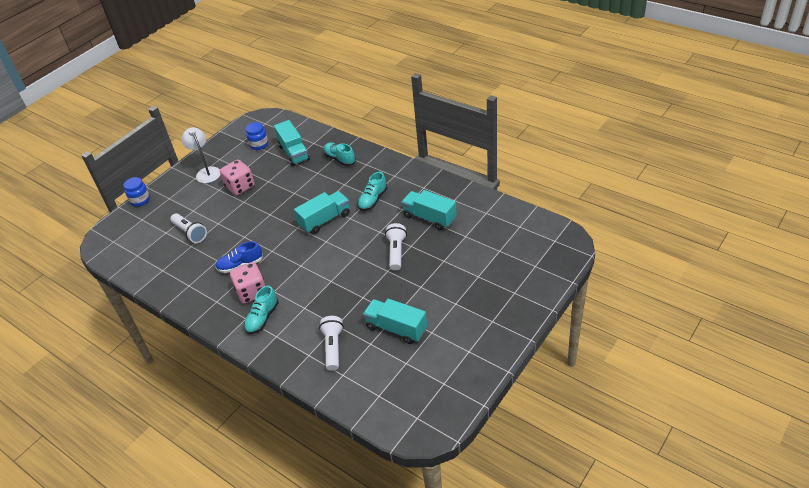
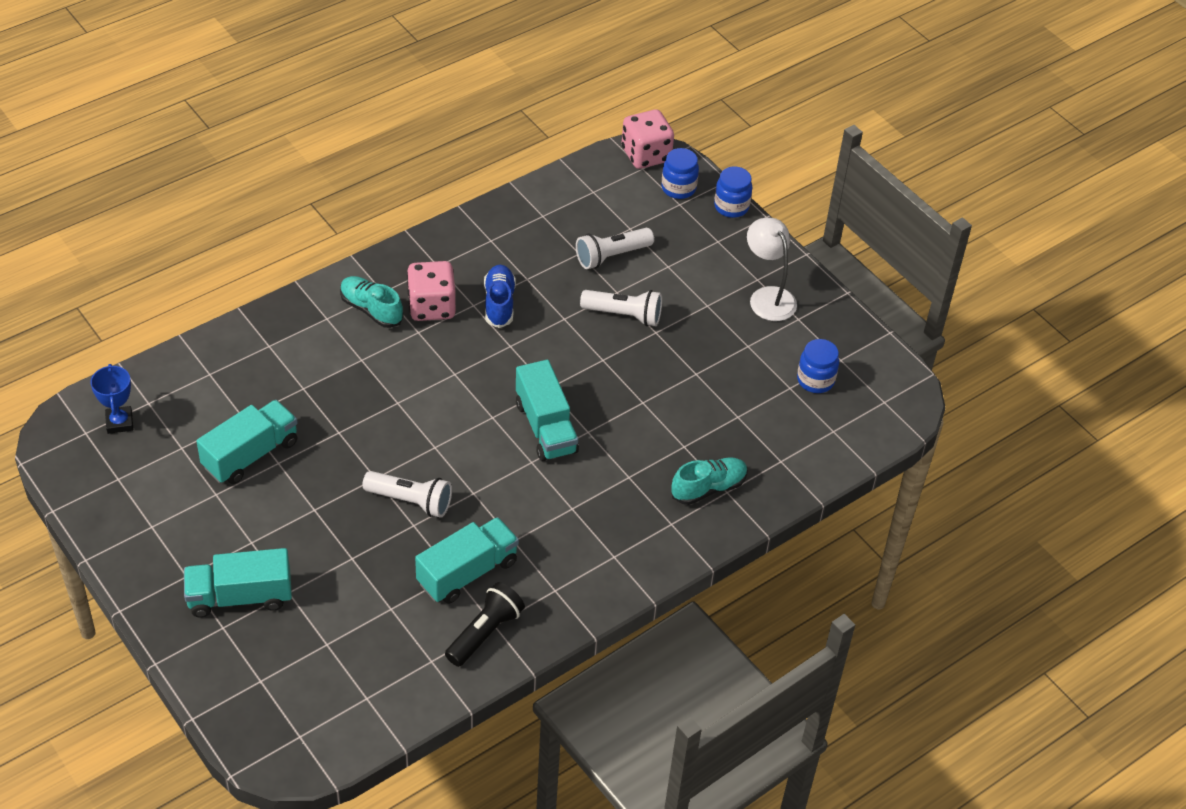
camera: 100 degrees right, 5 degrees up
white lamp [181,127,221,183] -> white lamp turned 105 degrees counterclockwise [747,218,797,321]
pink dice [220,160,255,196] -> pink dice moved to [622,109,674,169]
turquoise truck [274,120,310,166] -> turquoise truck moved to [184,548,292,618]
white flashlight [319,316,344,371] -> white flashlight moved to [580,290,662,326]
turquoise shoe [357,172,387,211] -> none
none -> blue trophy [90,364,133,434]
none -> black flashlight [445,582,525,667]
none -> blue jar [661,148,699,199]

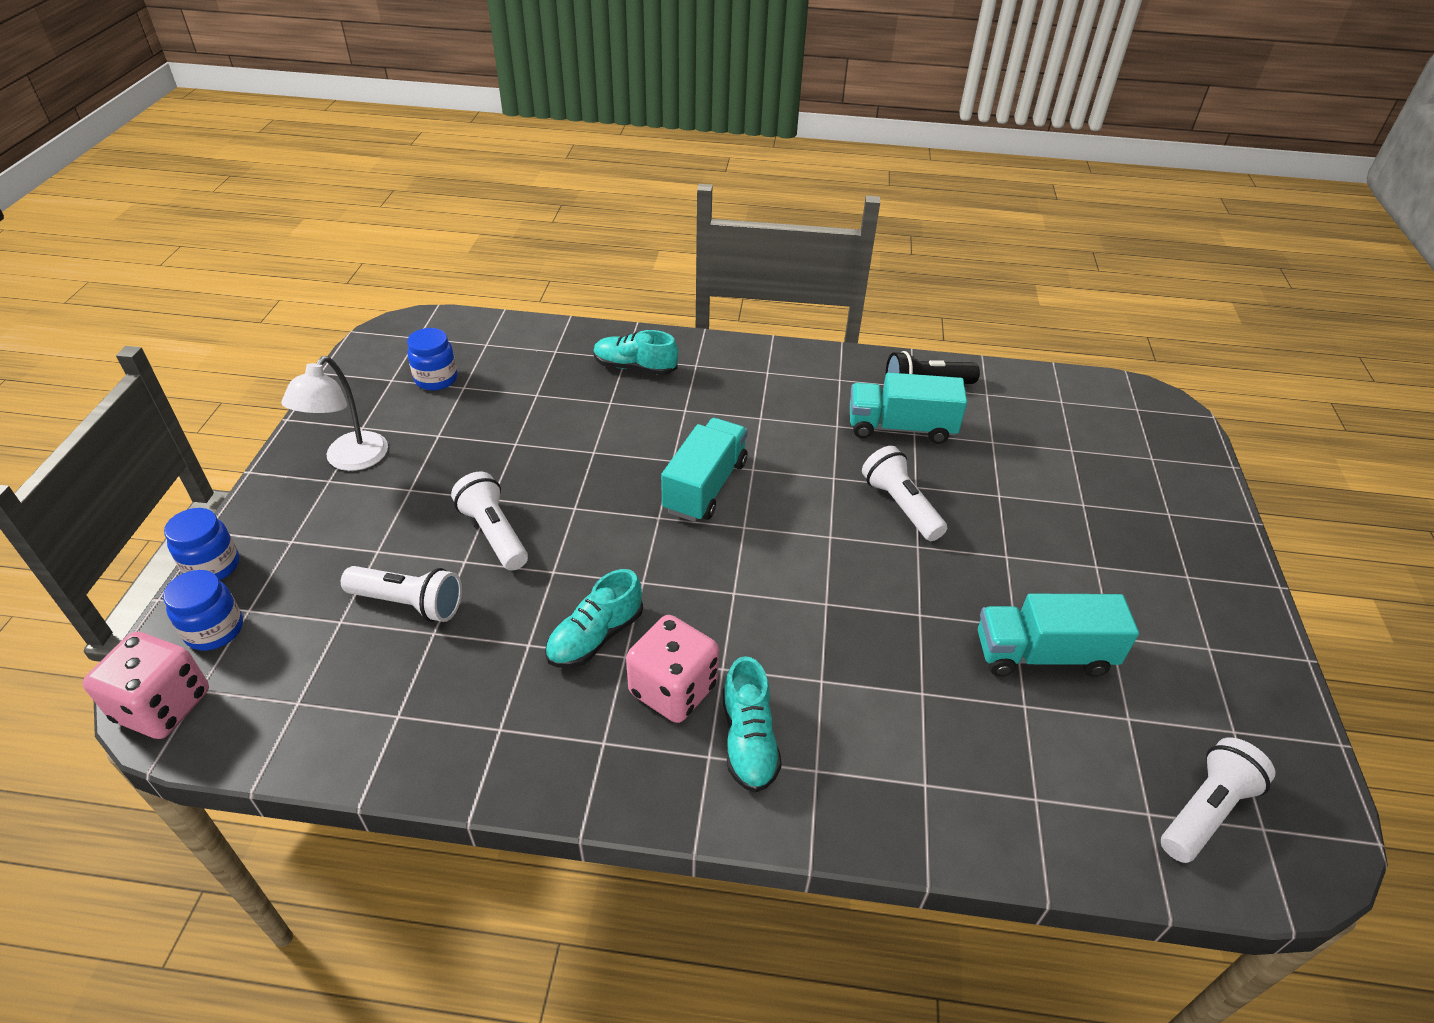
camera: 135 degrees left, 5 degrees down
blue trophy [90,364,133,434] -> white flashlight [1161,737,1275,863]
turquoise truck [184,548,292,618] -> none
blue shoe [484,265,516,328] -> turquoise shoe [545,569,643,668]

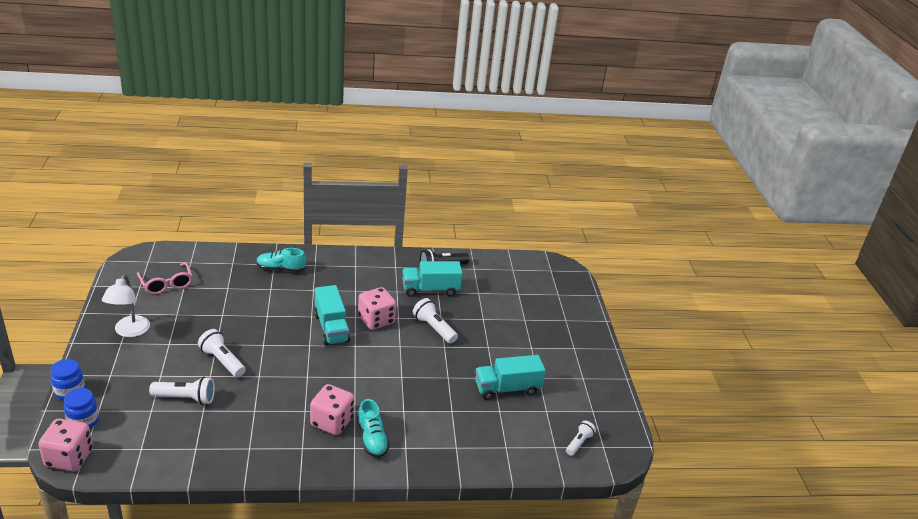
camera: 15 degrees left, 10 degrees down
blue jar [407,328,458,391] -> pink glasses [137,262,193,294]
turquoise shoe [545,569,643,668] -> none
turquoise truck [661,418,748,522] -> turquoise truck turned 150 degrees clockwise [314,285,350,346]
white flashlight [1161,737,1275,863] -> white flashlight [566,421,596,456], size x0.66
none -> pink dice [358,287,396,330]

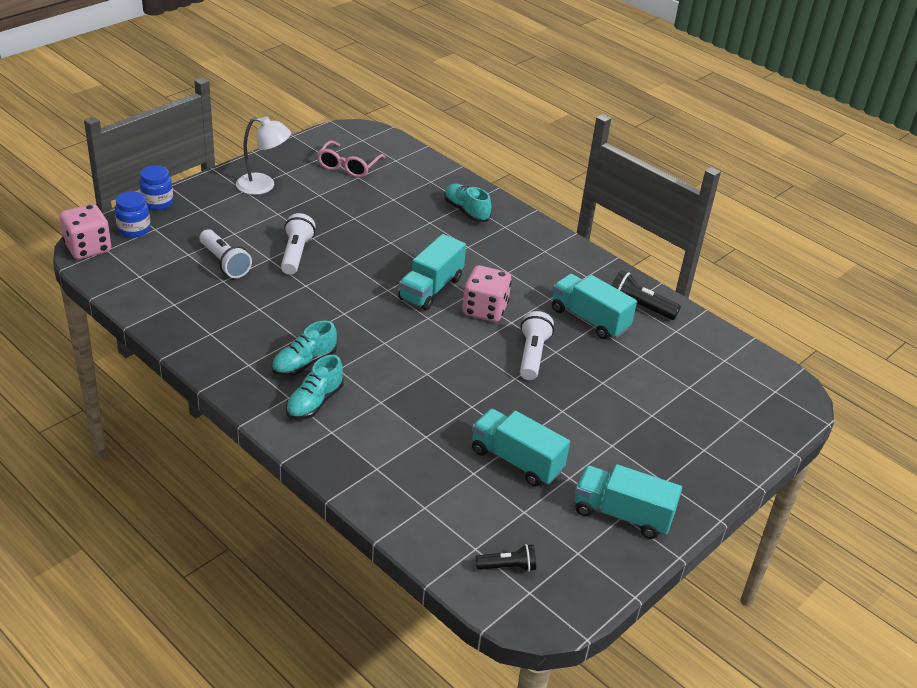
camera: 50 degrees right, 5 degrees up
white lamp [102,275,150,337] -> white lamp turned 135 degrees counterclockwise [236,116,291,195]
pink dice [310,384,354,435] -> turquoise shoe [271,320,337,377]
white flashlight [566,421,596,456] -> black flashlight [476,544,536,572]
none -> turquoise truck [575,464,682,539]

